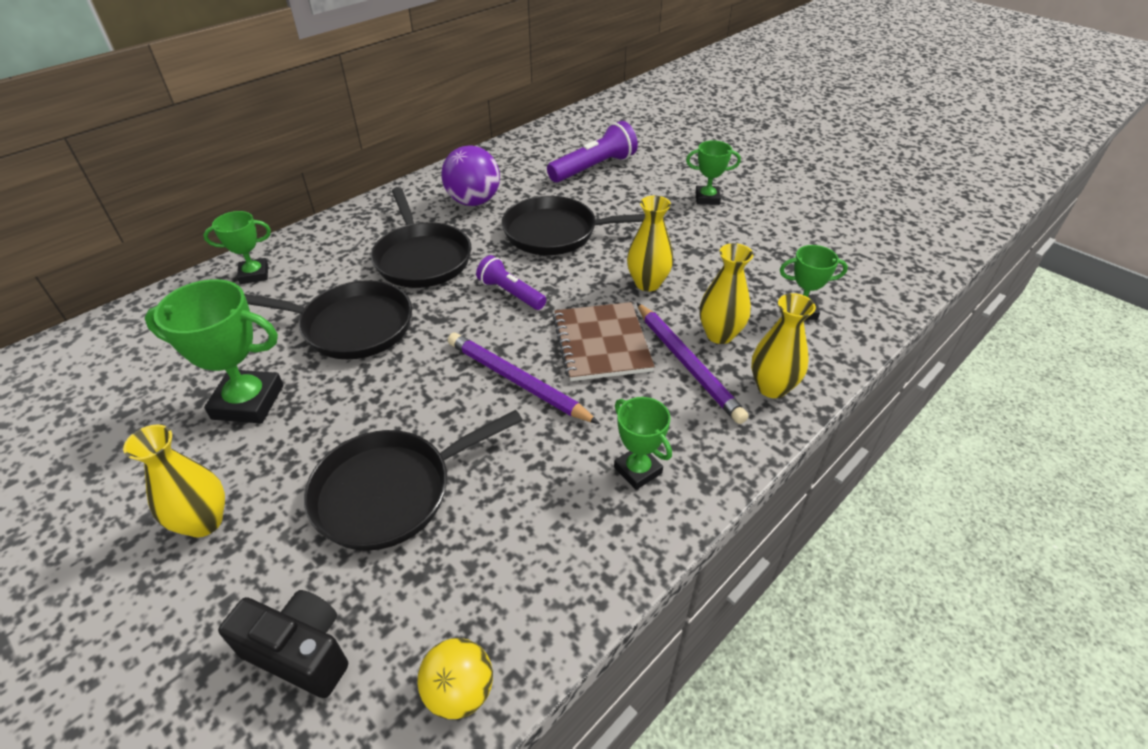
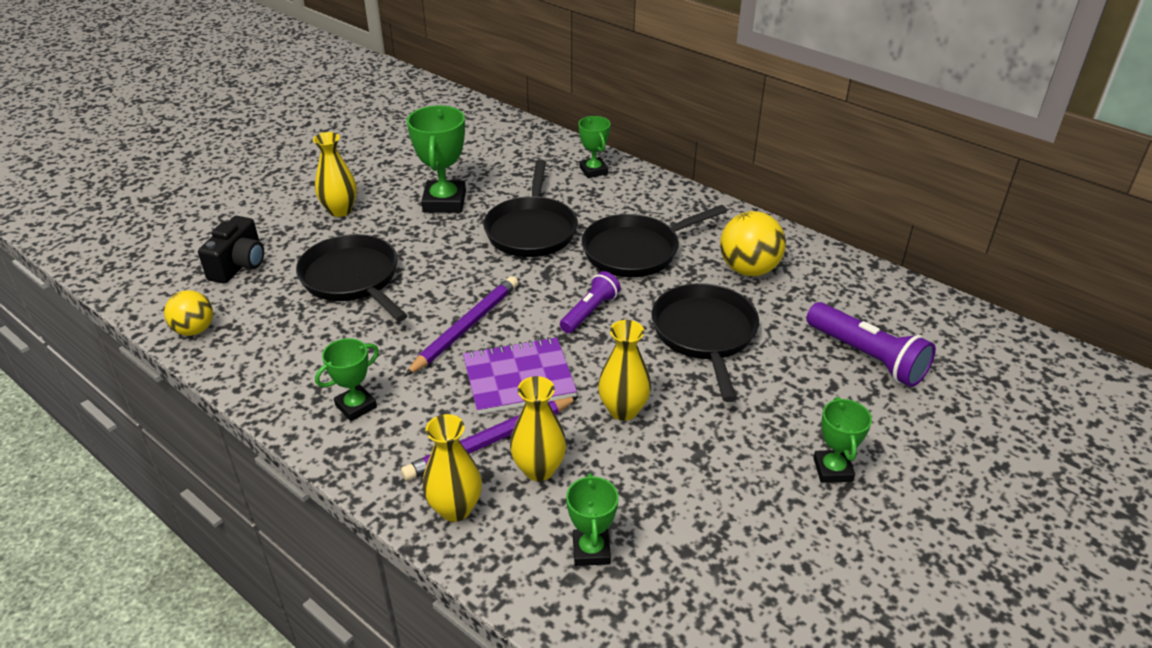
camera: 85 degrees right, 5 degrees down
purple ball [441,145,500,206] -> yellow ball [720,211,786,276]
brown notebook [553,302,655,381] -> purple notebook [463,337,577,414]

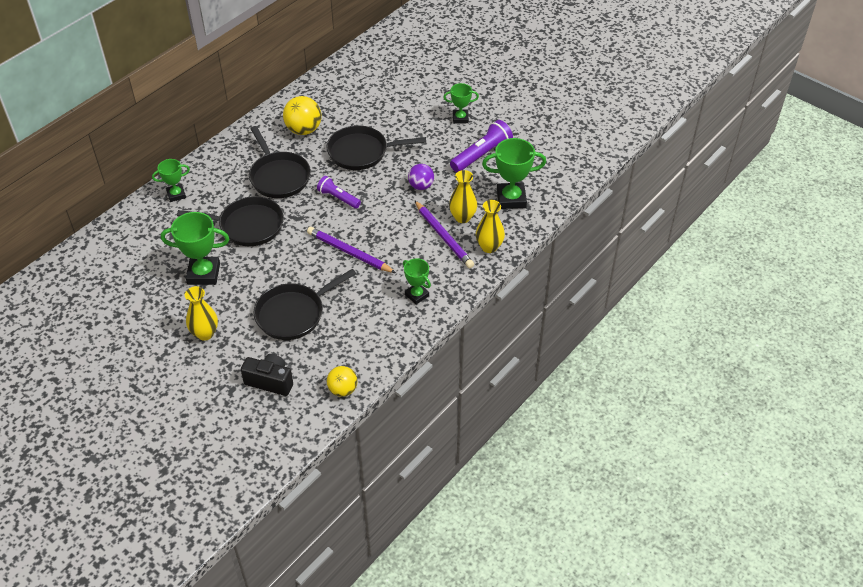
camera: 90 degrees left, 10 degrees up
purple notebook [463,337,577,414] -> none
green trophy [566,473,619,566] -> green trophy [482,138,546,209], size x1.67
yellow vase [598,320,651,421] -> purple ball [408,164,434,190]
purple flashlight [807,302,936,387] -> purple flashlight moved to [450,120,513,172]

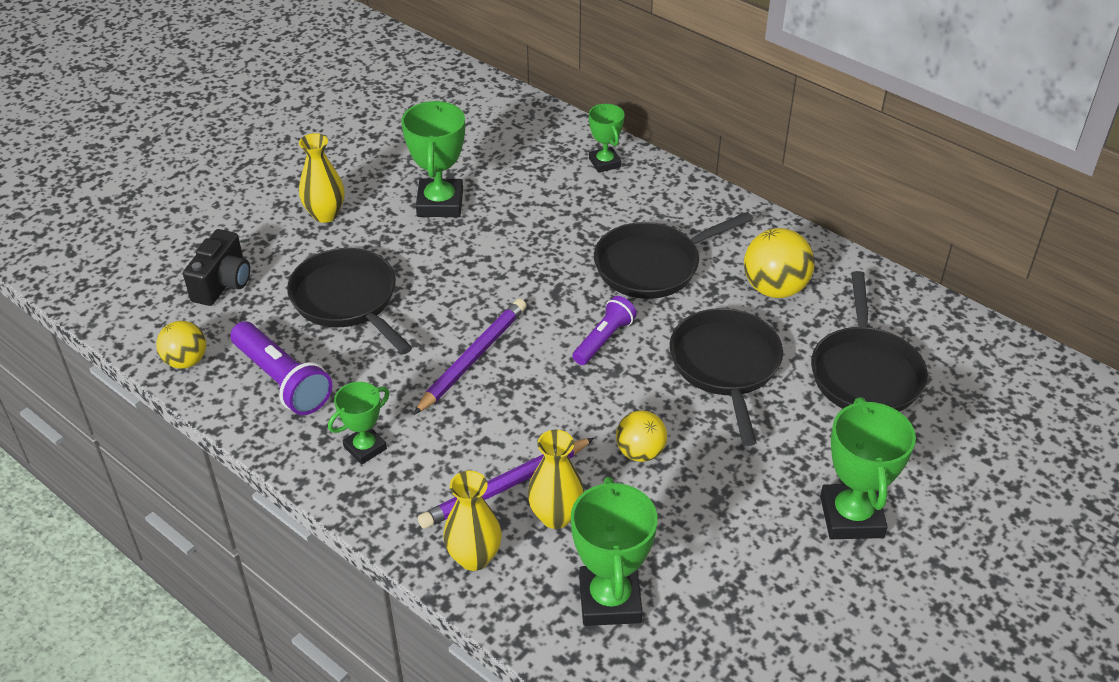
camera: 90 degrees right, 5 degrees down
black pan [177,196,284,246] -> black pan moved to [811,271,928,412]
purple ball [408,164,434,190] -> yellow ball [616,410,667,462]
green trophy [443,83,479,124] -> green trophy [820,397,916,539], size x1.67
purple flashlight [450,120,513,172] -> purple flashlight moved to [230,322,332,415]

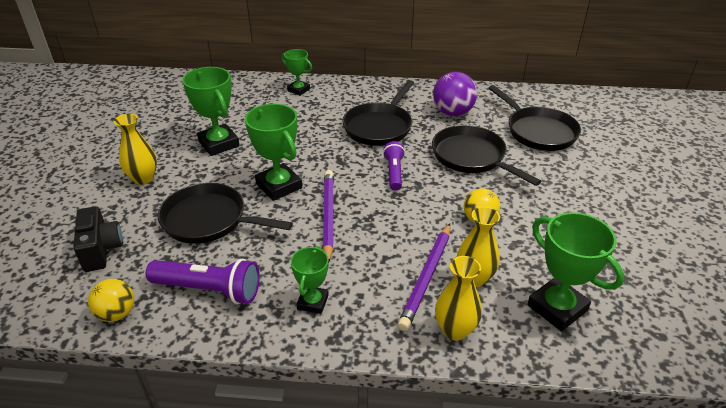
camera: 35 degrees left, 5 degrees down
yellow ball [744,228,815,298] -> purple ball [433,72,477,116]
green trophy [820,397,916,539] -> green trophy moved to [245,104,302,201]

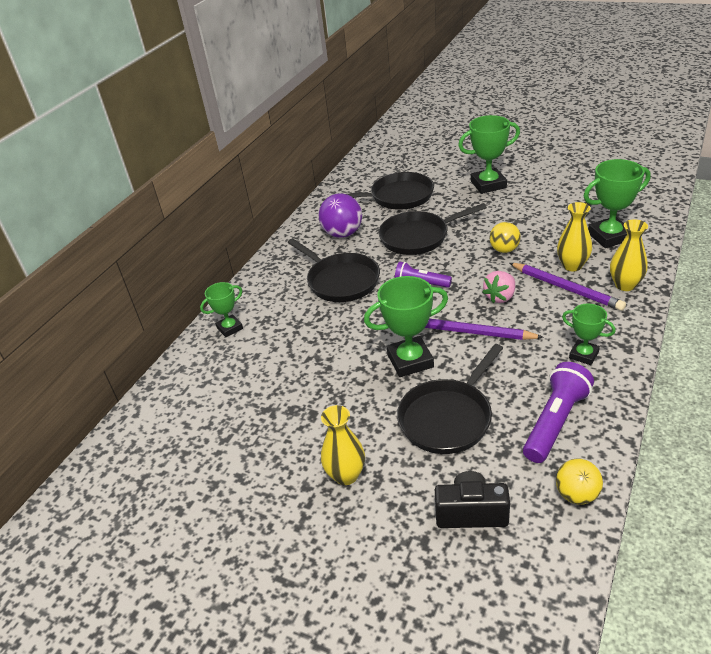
camera: 65 degrees left, 0 degrees up
green trophy [182,67,240,156] -> green trophy moved to [458,115,520,194]
none -> pink strawberry [482,271,515,303]

